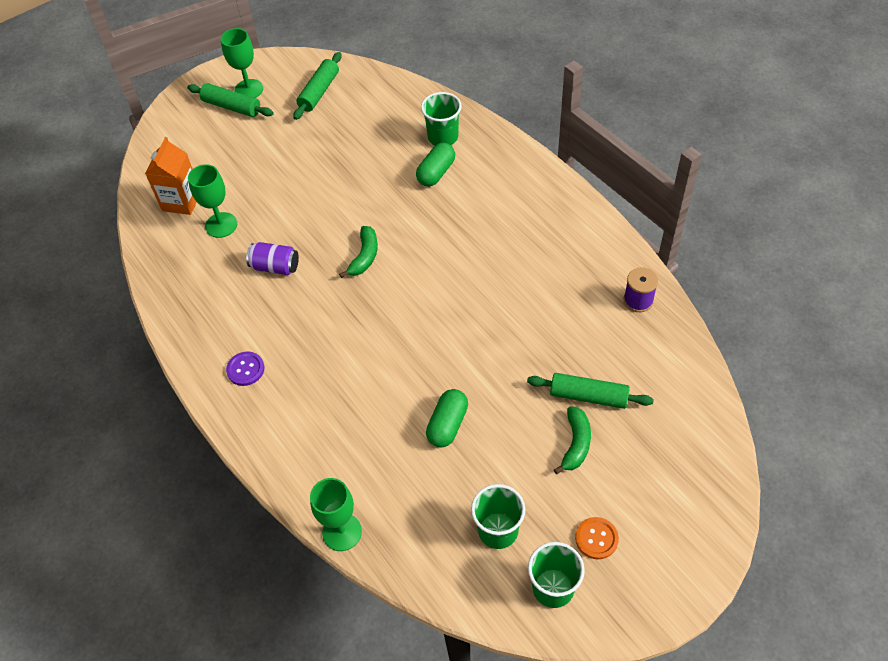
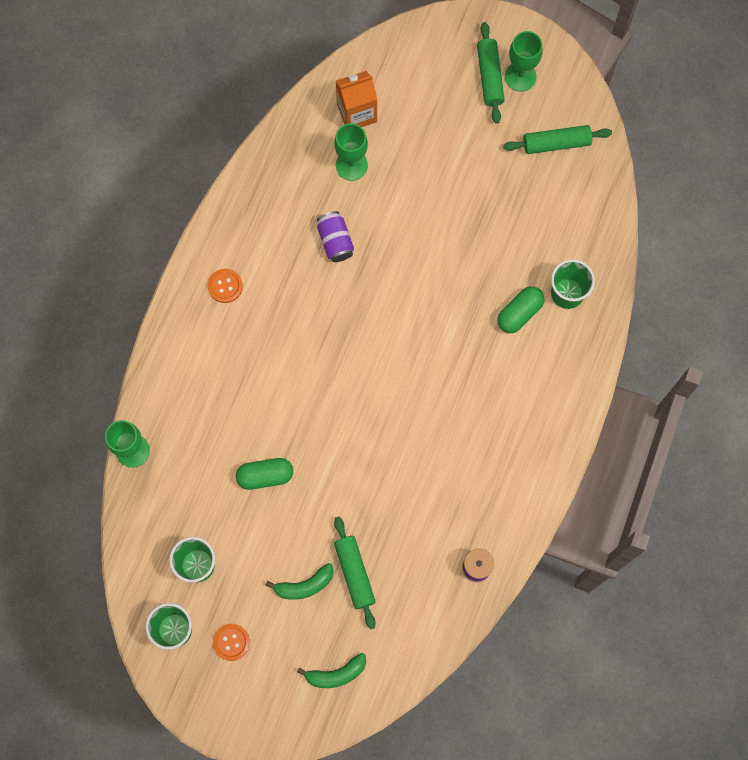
camera: 55 degrees right, 20 degrees up
purple button [226,352,265,386] -> orange button [208,269,243,303]
green banana [339,226,378,278] -> green banana moved to [297,653,366,688]
green capsule [416,143,455,186] -> green capsule turned 45 degrees counterclockwise [498,286,544,333]

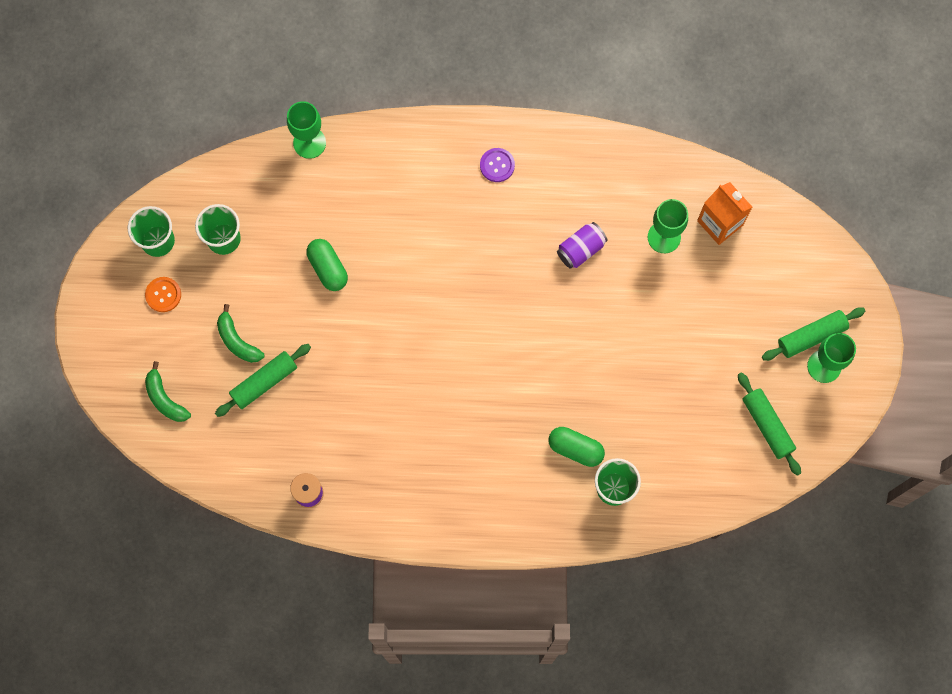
camera: 70 degrees right, 0 degrees up
orange button [208,269,243,303] -> purple button [480,148,515,182]

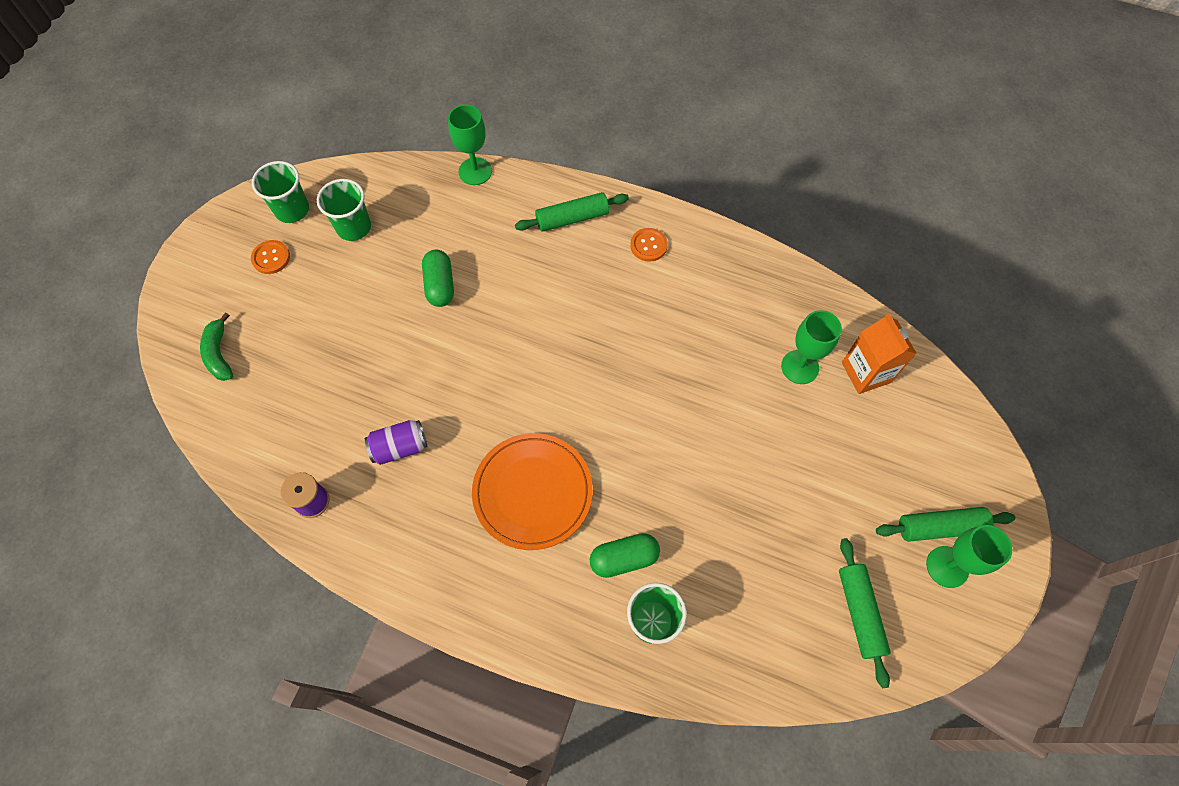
camera: 20 degrees right, 10 degrees down
green rolling pin [215,344,311,417] -> green rolling pin moved to [515,192,629,232]
green banana [217,304,264,363] -> none
purple button [480,148,515,182] -> orange button [630,228,668,262]
green capsule [548,427,605,467] -> green capsule turned 60 degrees counterclockwise [590,533,660,578]
purple can [557,222,608,269] -> purple can moved to [365,420,427,465]
none -> orange plate [472,433,593,550]

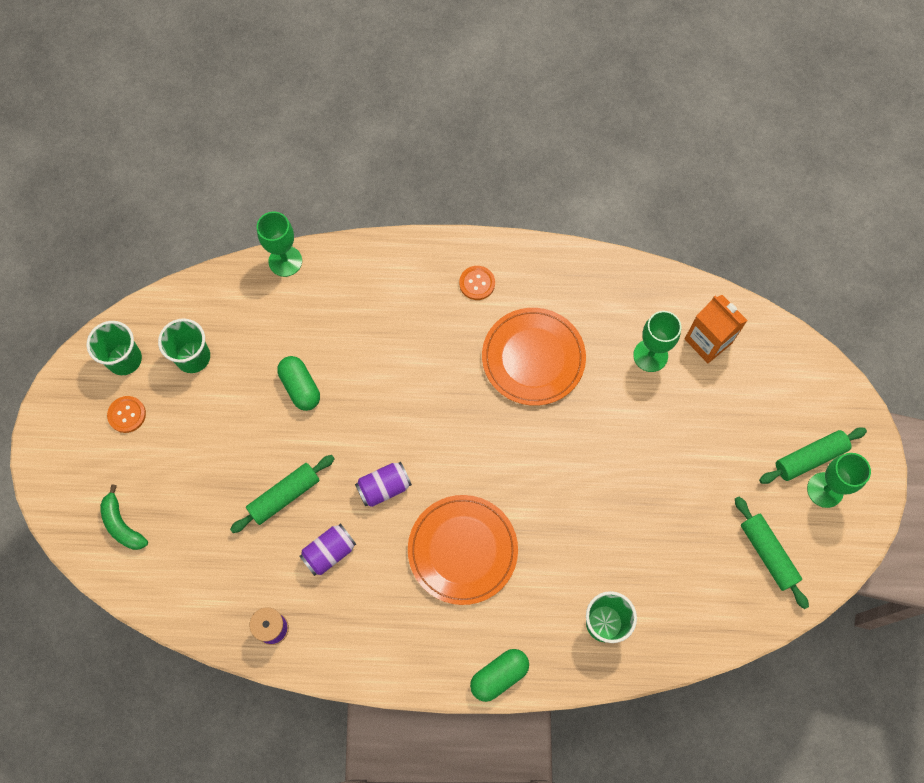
camera: 20 degrees left, 5 degrees up
green rolling pin [515,192,629,232] -> green rolling pin moved to [230,455,335,533]
green capsule [590,533,660,578] -> green capsule moved to [470,649,529,702]
none -> purple can [355,462,412,507]
none -> orange plate [482,308,586,406]

